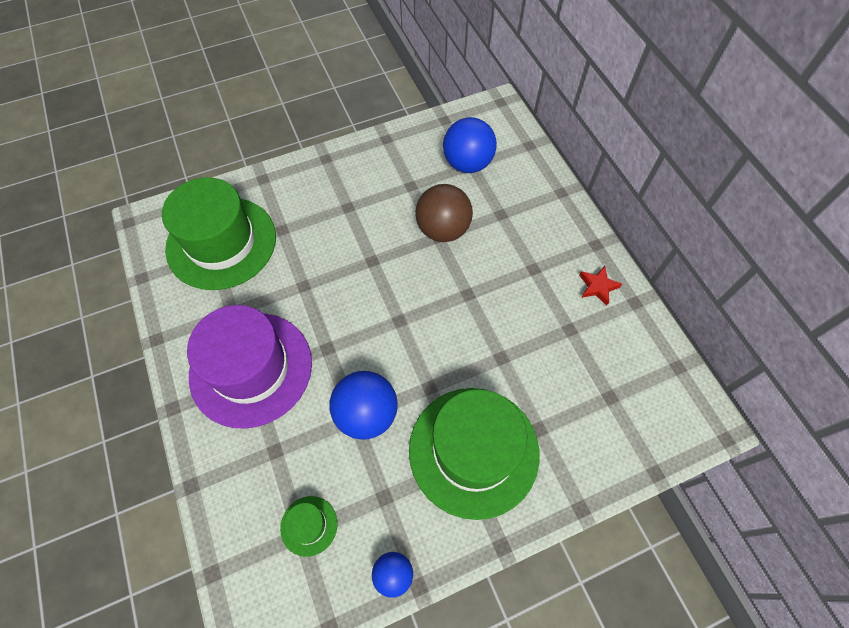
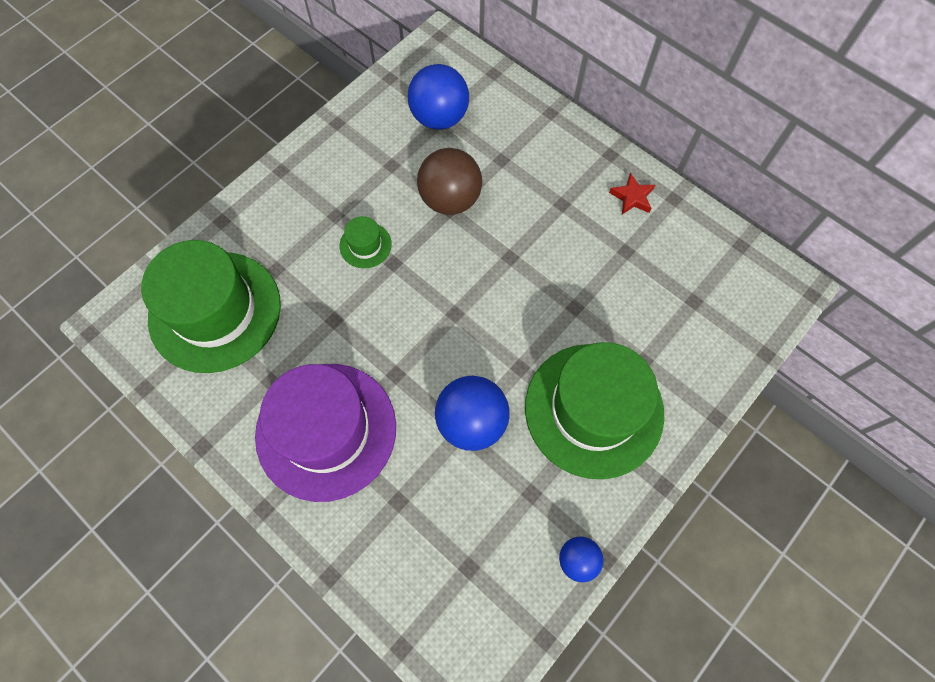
camera: 25 degrees left, 5 degrees up
green hat [280,496,338,557] -> green hat moved to [340,216,392,268]

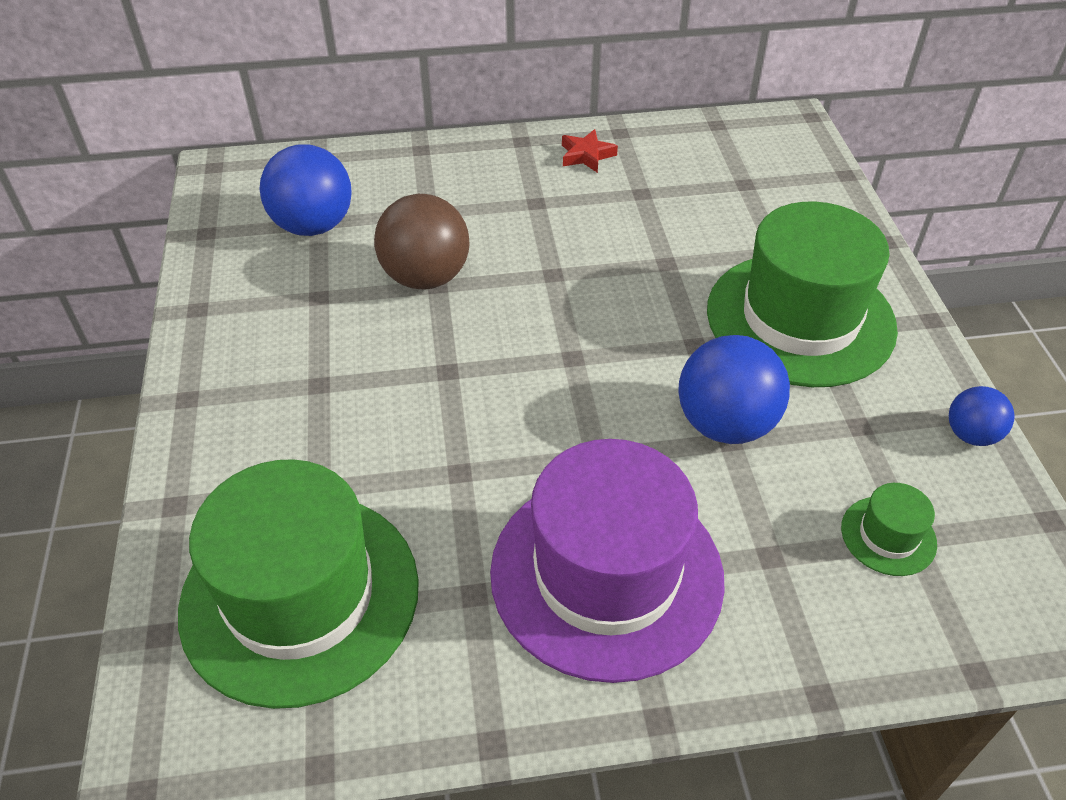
camera: 50 degrees left, 20 degrees down
green hat [340,216,392,268] -> green hat moved to [841,483,937,576]

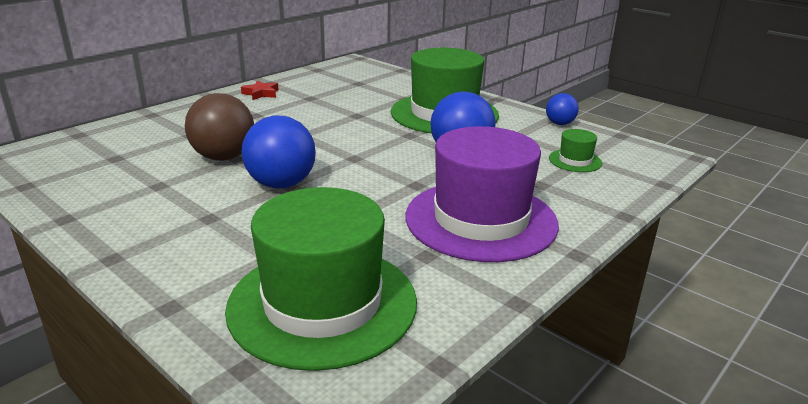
camera: 40 degrees left, 20 degrees down
blue ball [259,144,352,236] -> blue ball moved to [241,116,316,189]

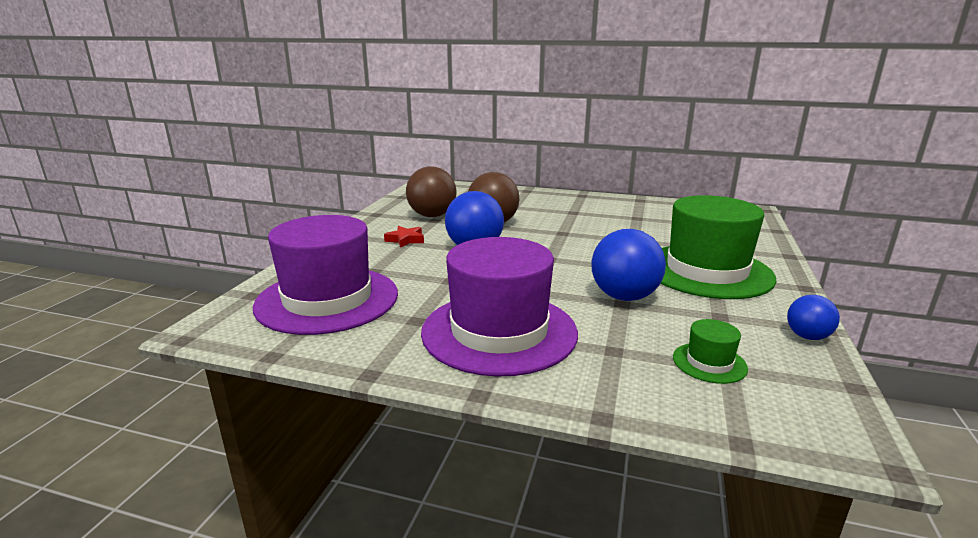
camera: 65 degrees right, 5 degrees down
green hat [225,187,417,371] -> purple hat [253,215,398,335]
red star [241,80,279,100] -> red star moved to [384,226,424,248]
none -> brown ball [406,166,457,217]

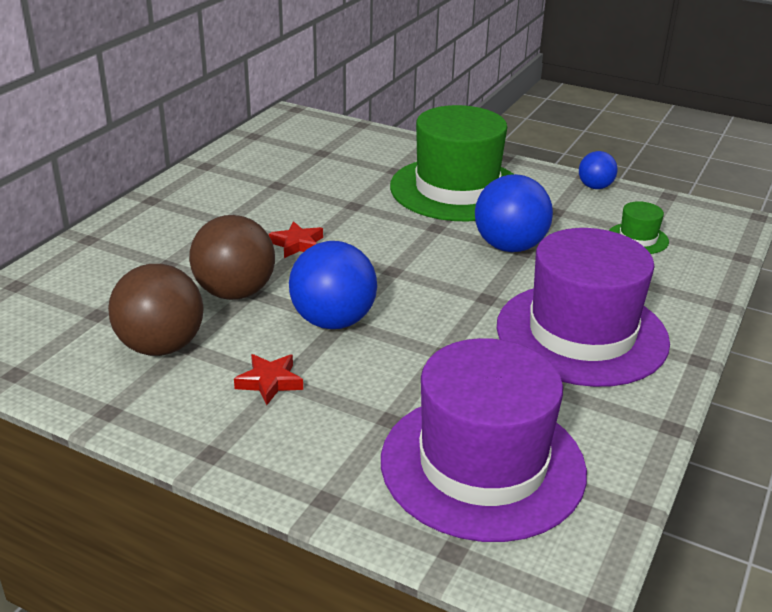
camera: 80 degrees left, 10 degrees up
none -> red star [269,221,323,258]

